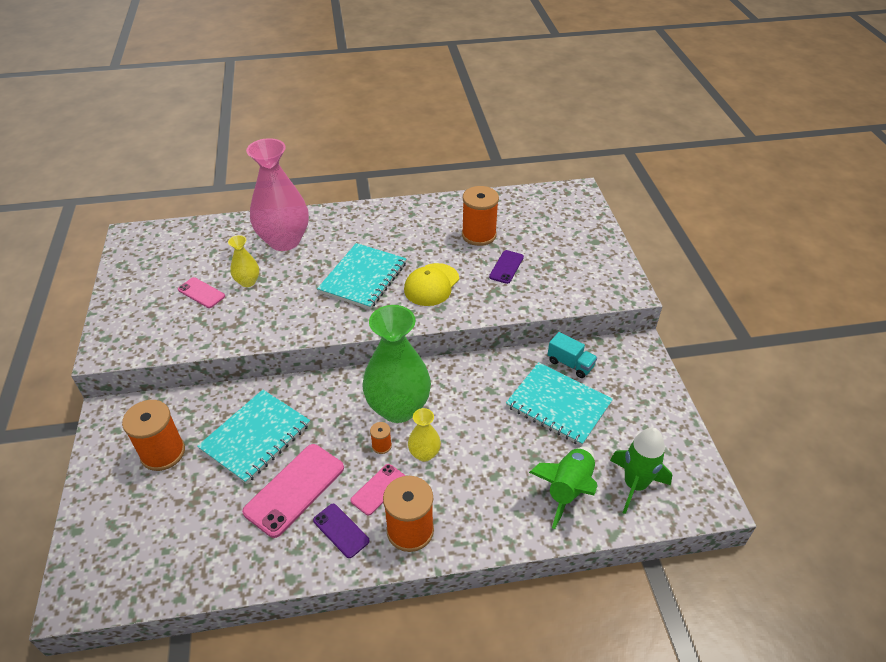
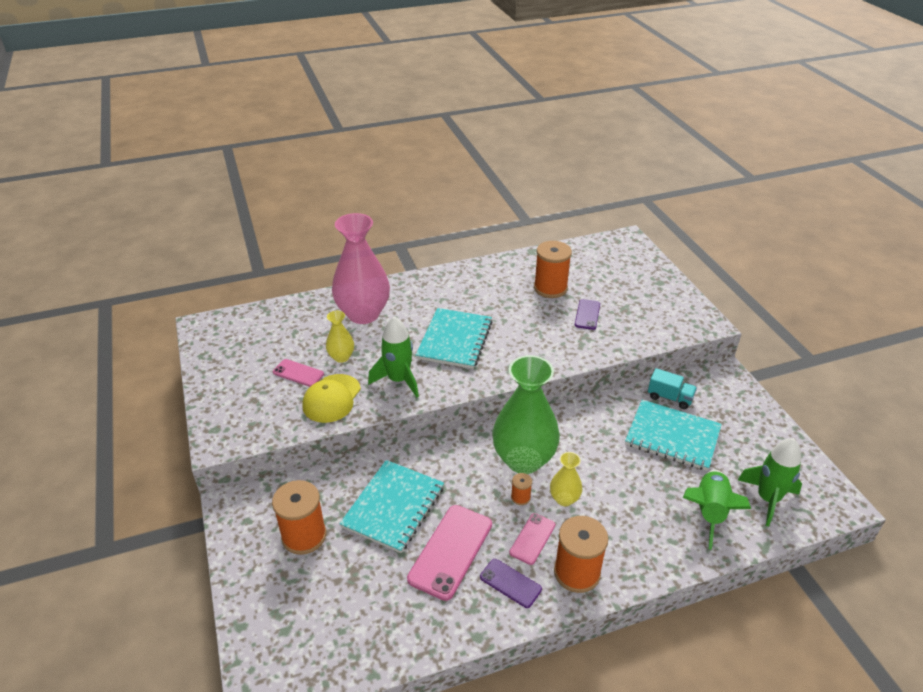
camera: 10 degrees left, 5 degrees down
yellow cap [404,263,459,306] -> yellow cap moved to [302,374,361,423]
none -> green rocket [368,316,419,397]

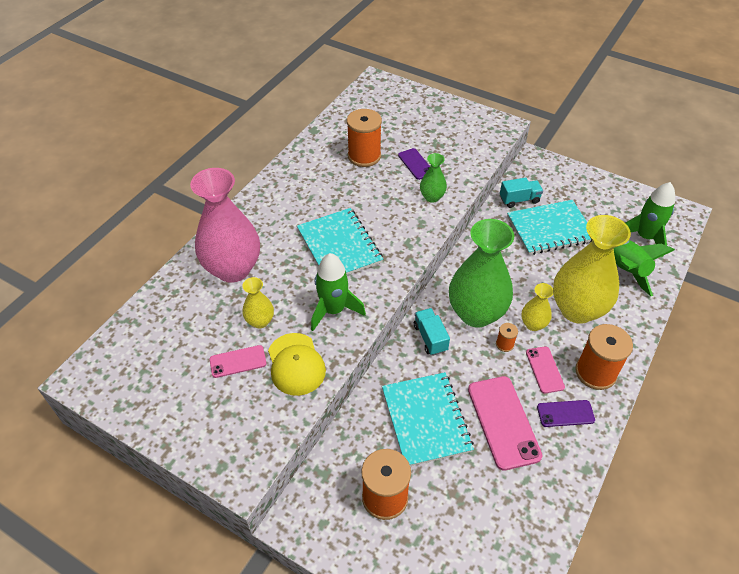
camera: 40 degrees left, 10 degrees up
none -> turquoise truck [414,308,450,355]
none -> green vase [420,153,447,203]
none -> yellow vase [553,215,631,324]

